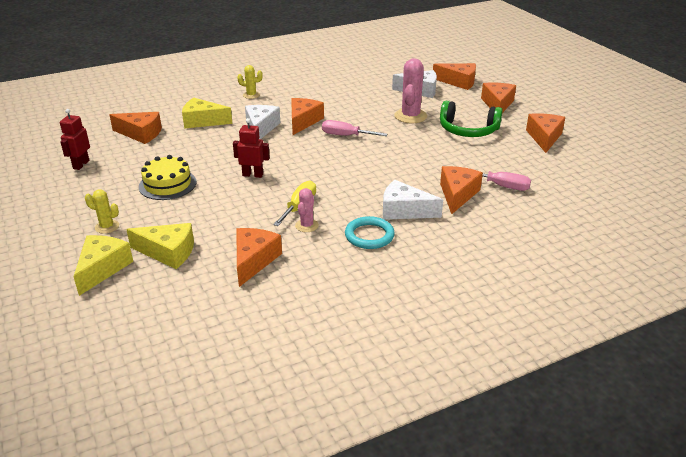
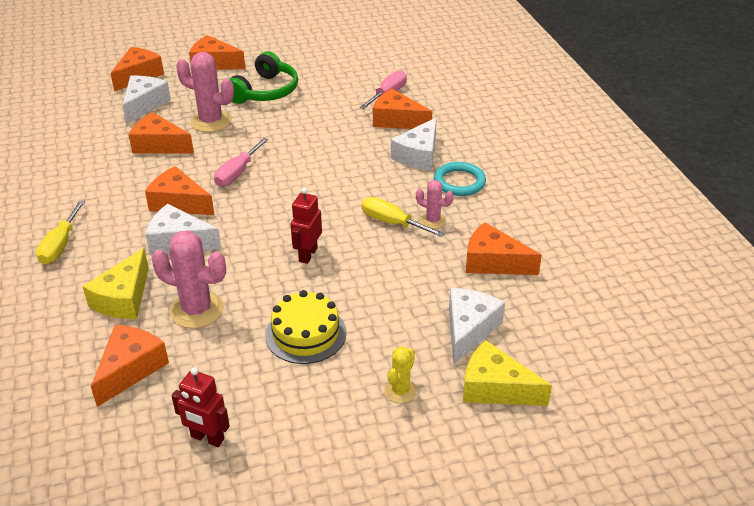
camera: 80 degrees left, 5 degrees up
yellow cheese [126,223,194,269] -> white cheese [449,288,505,365]
yellow cactus [237,65,263,99] -> yellow screwdriver [36,200,85,264]
orange cheese [526,113,566,153] -> orange cheese moved to [128,112,194,154]
none -> pink cactus [151,231,226,329]

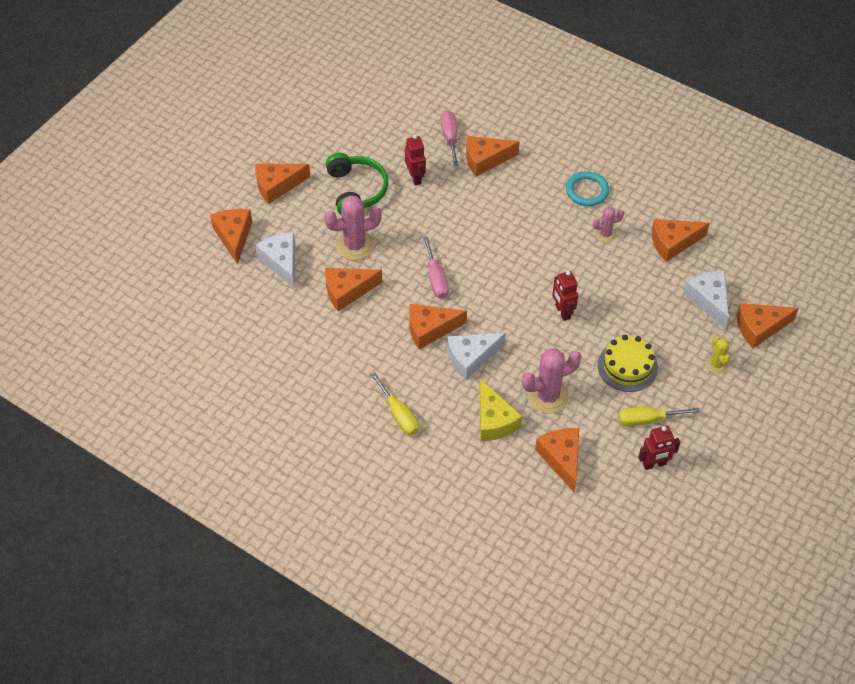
camera: 40 degrees left, 15 degrees up
yellow screwdriver [362,197,445,237] -> yellow screwdriver moved to [618,406,700,426]
white cheese [391,118,437,171] -> none
yellow cheese [463,340,552,406] -> orange cheese [737,303,799,348]
none -> red robot [405,135,426,185]

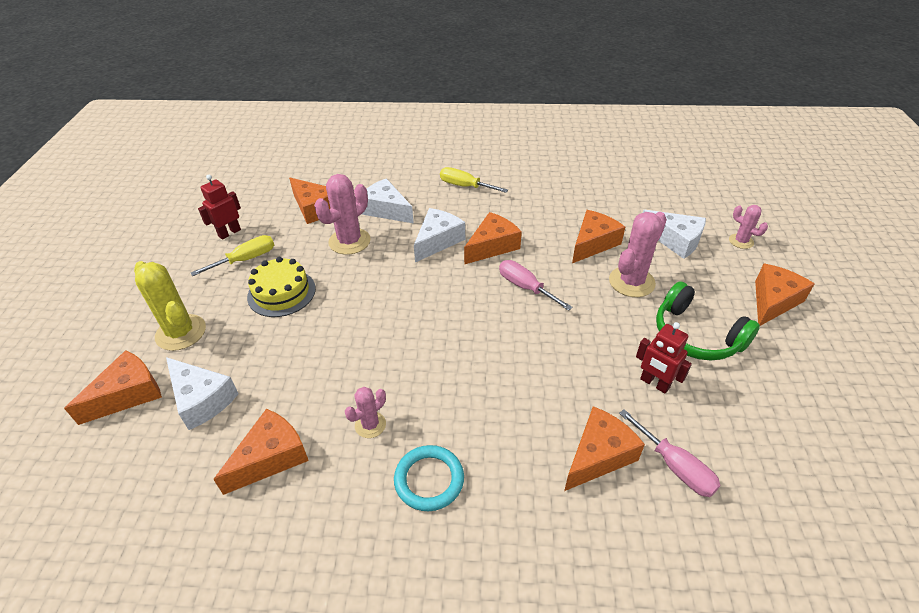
camera: 150 degrees right, 10 degrees down
orange cheese [210,209,252,265] -> pink cactus [729,205,768,249]
yellow cheese [479,379,522,441] -> white cheese [362,178,414,223]
red robot [552,271,578,321] -> none
yellow cactus [705,336,730,374] -> yellow cactus [134,261,206,351], size x1.79

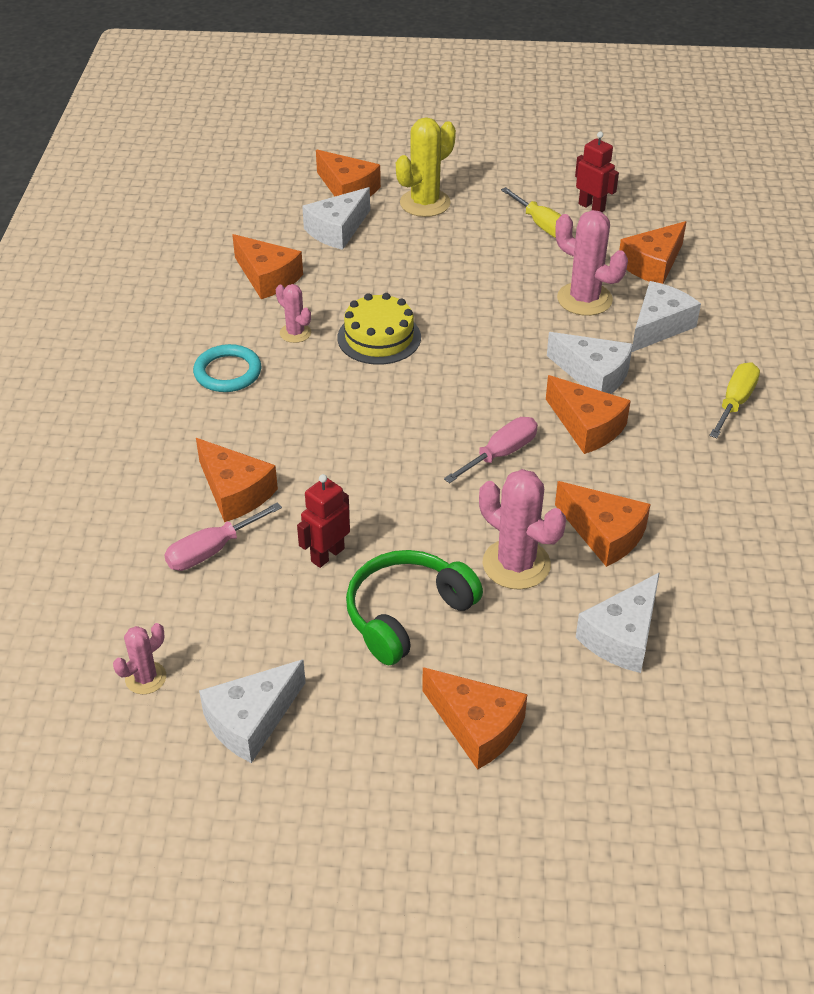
camera: 90 degrees right, 0 degrees up
yellow cake [247,257,316,317] -> yellow cake moved to [337,293,421,365]
pink cactus [729,205,768,249] -> pink cactus moved to [113,623,166,694]
none -> white cheese [199,659,306,763]

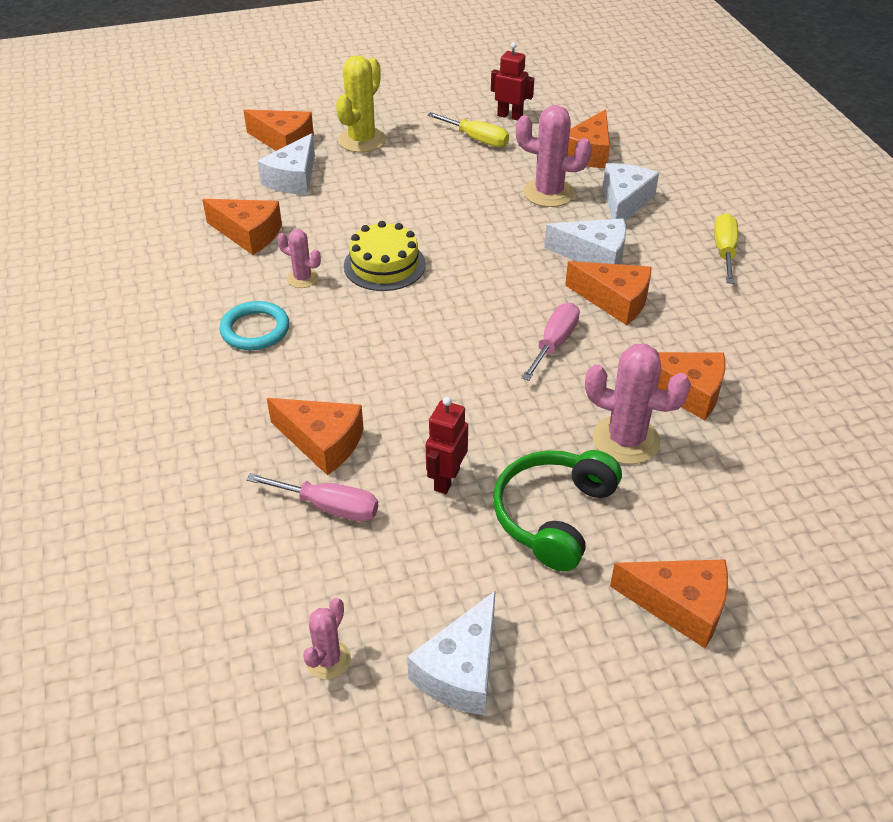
camera: 20 degrees left, 0 degrees up
pink screwdriver [164,502,282,571] -> pink screwdriver turned 105 degrees counterclockwise [246,473,378,522]
white cheese [576,572,660,673] -> none

